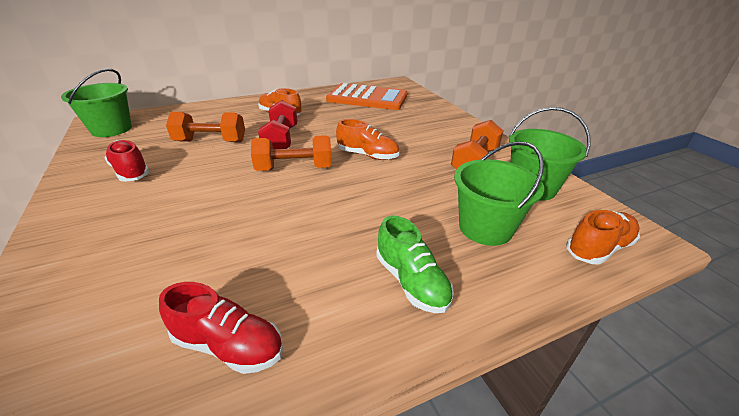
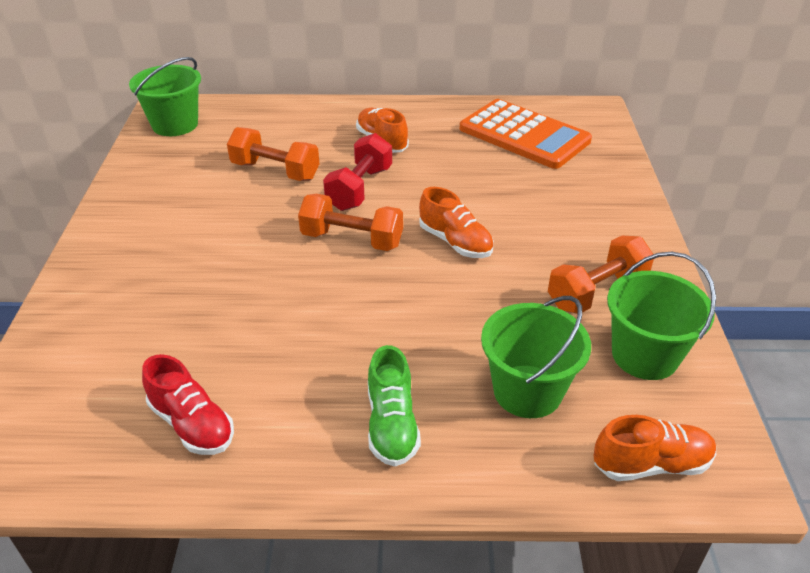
camera: 25 degrees right, 5 degrees up
red shoe [104,140,150,182] -> none

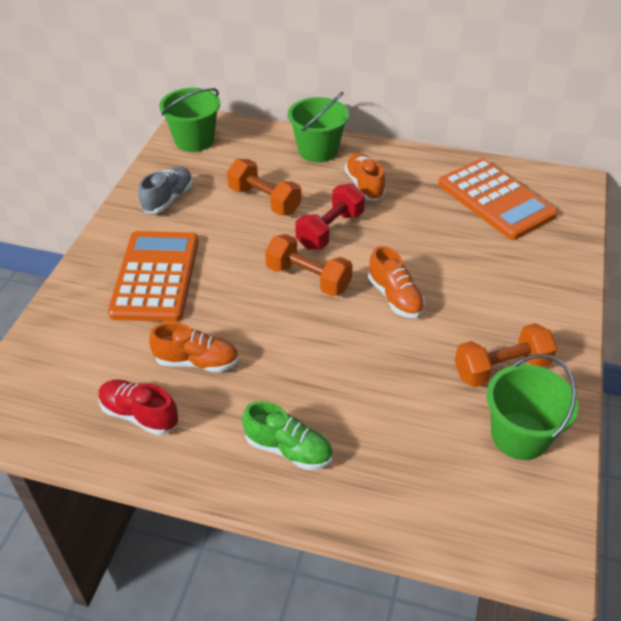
camera: 15 degrees right, 5 degrees up
red shoe [142,354,234,455] -> red shoe turned 150 degrees clockwise [99,379,178,435]
green shoe [368,345,421,467] -> green shoe turned 75 degrees counterclockwise [242,401,333,470]
green bucket [481,296,591,418] -> green bucket moved to [288,92,349,162]
orange shoe [594,415,716,481] -> orange shoe moved to [149,322,239,373]
none -> orange calculator [108,231,199,322]
none -> grey shoe [138,167,193,213]

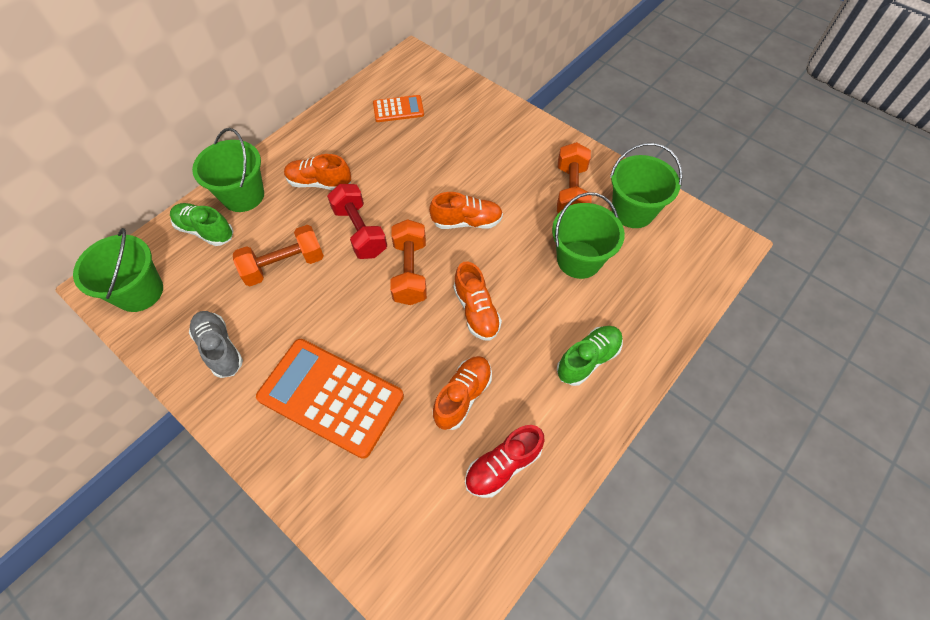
camera: 65 degrees left, 15 degrees up
orange dumbbell [265,234,353,297] -> orange dumbbell turned 60 degrees counterclockwise [390,219,427,305]
orange calculator [438,158,558,240] -> orange calculator [373,95,424,122], size x0.50
none -> green shoe [170,203,233,246]
none -> orange shoe [453,261,502,341]
none -> green bucket [552,192,625,279]

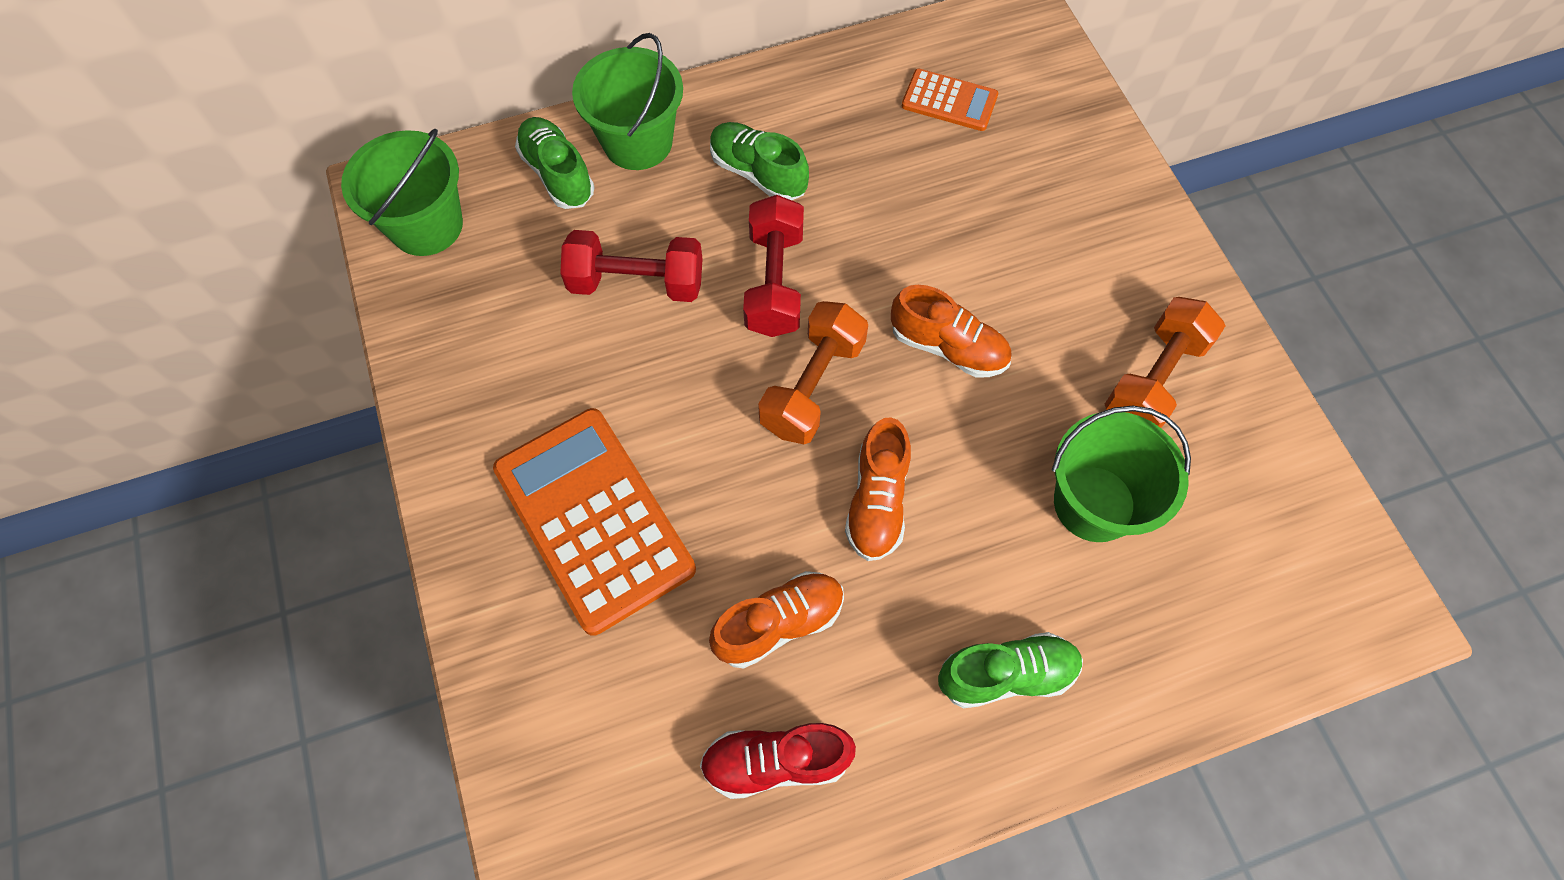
camera: 30 degrees right, 5 degrees up
grey shoe [189,311,243,378] -> none
orange dumbbell [233,225,324,286] -> red dumbbell [560,230,703,302]
orange shoe [284,154,351,190] -> green shoe [710,122,809,200]
green bucket [610,143,683,228] -> none

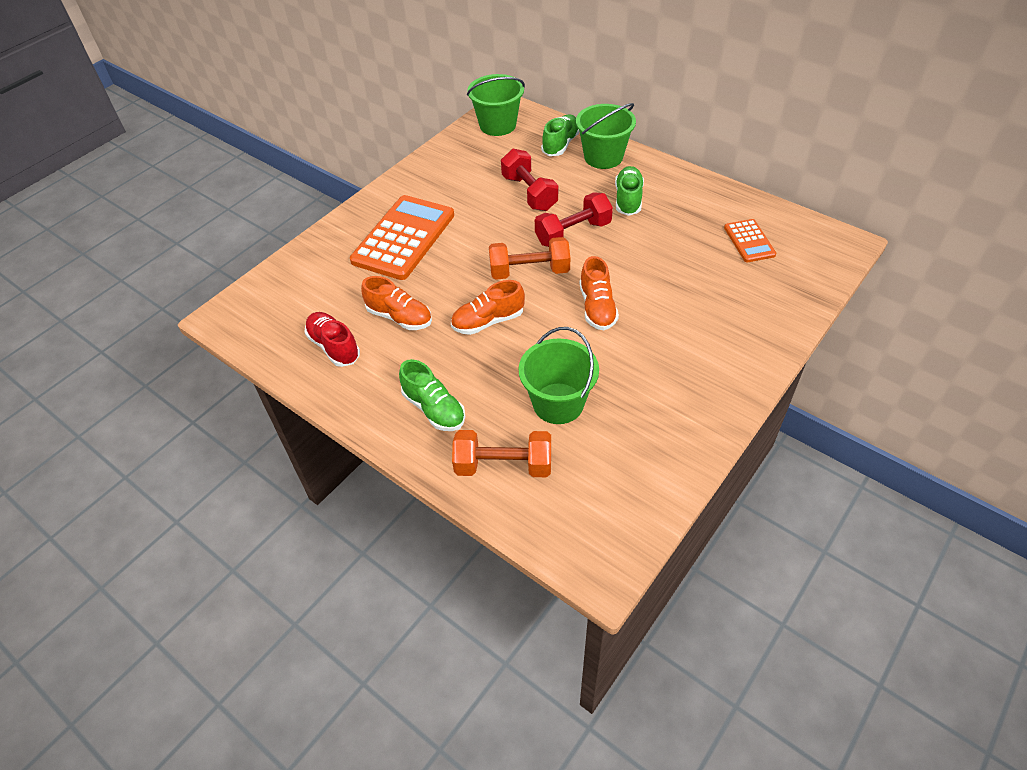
camera: 60 degrees right, 15 degrees down
orange dumbbell [1105,297,1225,428] -> orange dumbbell moved to [452,430,551,477]

